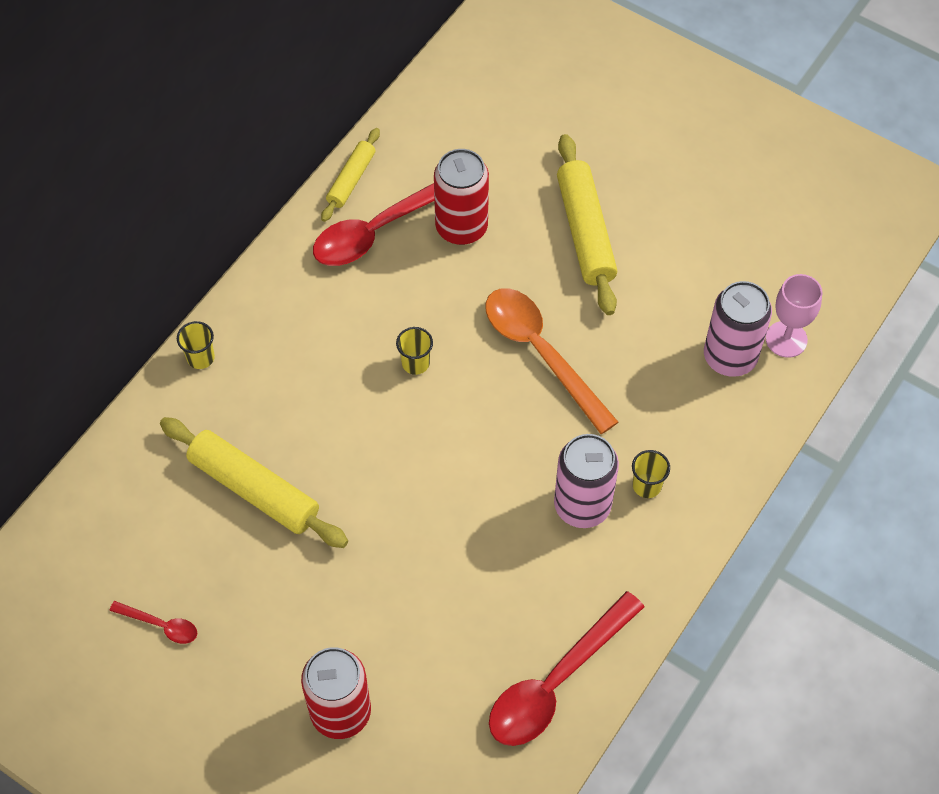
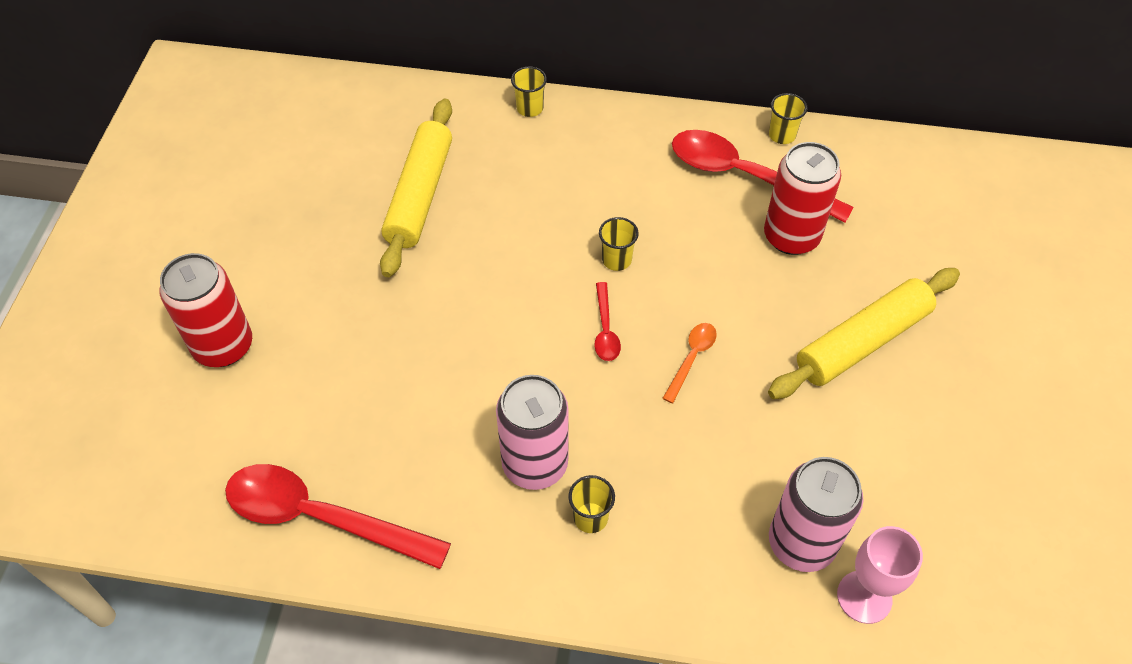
camera: 65 degrees right, 5 degrees down
red spoon [109,601,197,644] -> red spoon moved to [595,282,621,361]
yellow rolling pin [321,128,380,222] -> yellow cup [769,93,807,144]
orange spoon [485,288,618,434] -> orange spoon [662,323,717,403], size x0.46

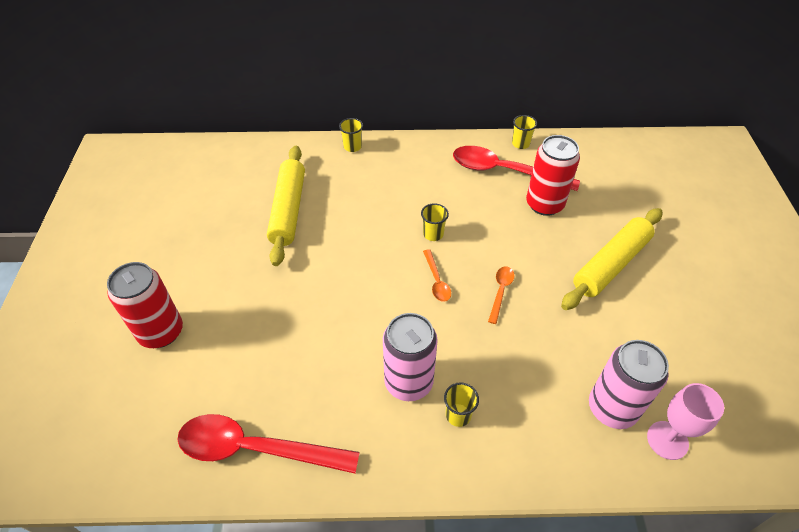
camera: 10 degrees left, 5 degrees down
red spoon [595,282,621,361] -> orange spoon [423,249,451,302]

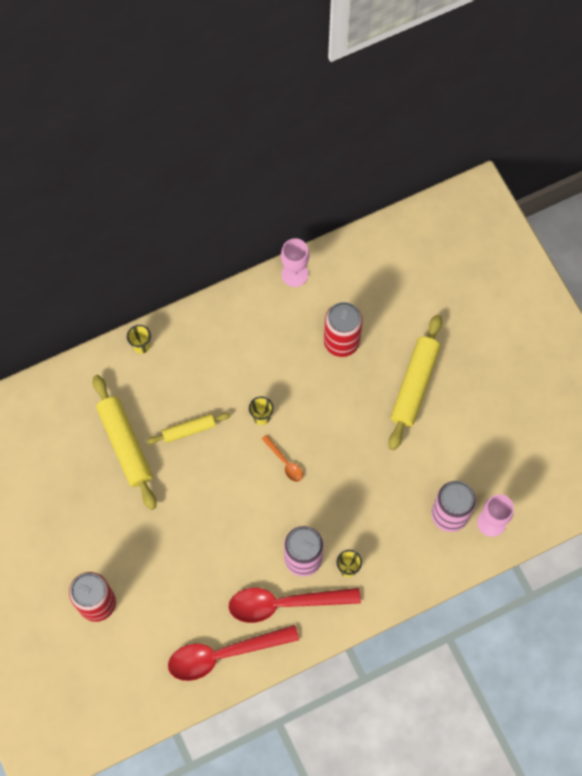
camera: 25 degrees left, 20 degrees up
red spoon [453,146,580,191] -> red spoon moved to [228,588,361,623]
orange spoon [488,266,515,324] -> none
yellow cup [512,115,537,149] -> pink goblet [281,238,309,287]
none -> yellow rolling pin [147,412,230,444]

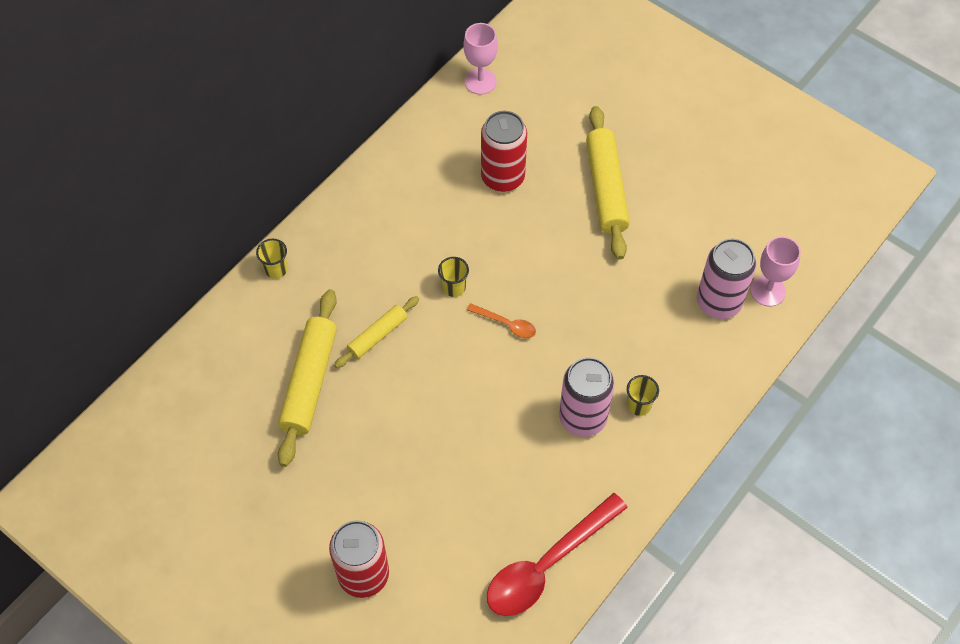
camera: 25 degrees left, 10 degrees down
yellow rolling pin [93,375,157,510] -> yellow rolling pin turned 60 degrees clockwise [278,289,337,467]
red spoon [228,588,361,623] -> none
pink goblet [281,238,309,287] -> pink goblet moved to [464,23,498,95]

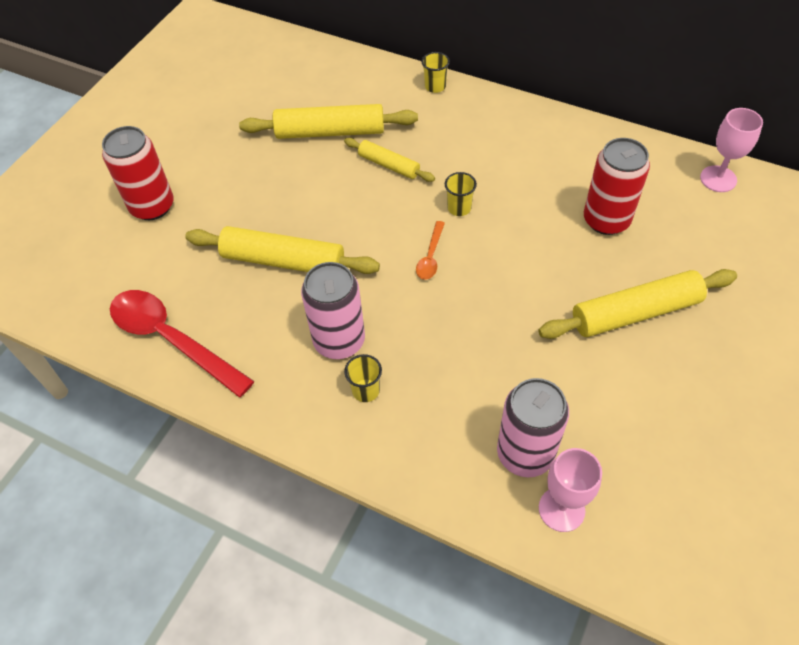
camera: 80 degrees right, 5 degrees down
none -> yellow rolling pin [185,226,380,274]

